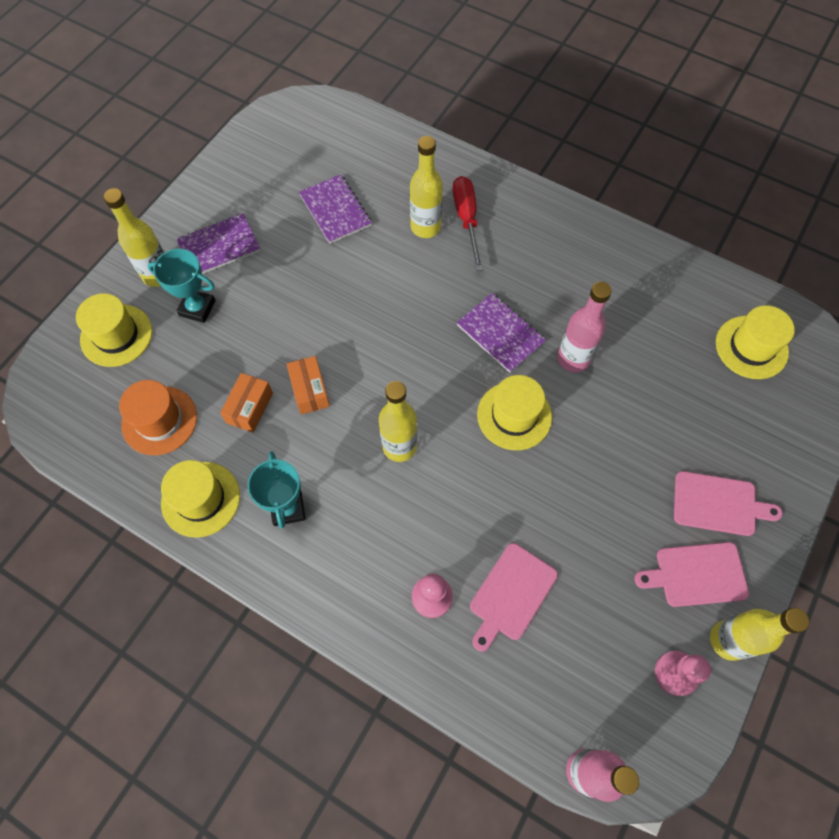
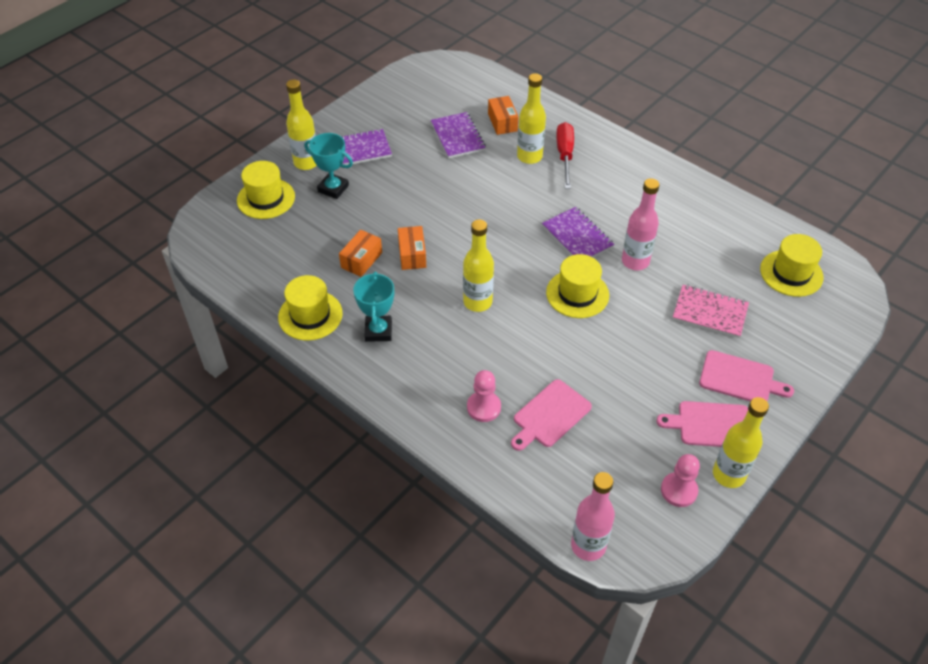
camera: 10 degrees right, 15 degrees down
orange hat [119,380,197,455] -> none
none -> orange box [488,96,518,135]
none -> pink notebook [672,285,749,338]

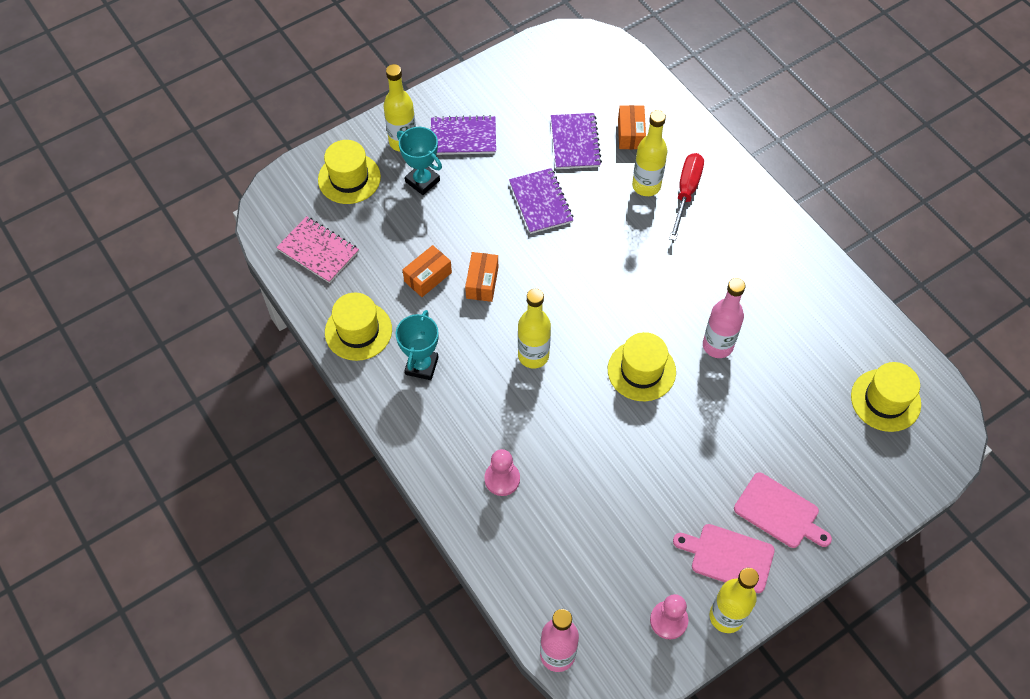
camera: 15 degrees right, 10 degrees up
pink cutting board [511,379,592,451] -> none
purple notebook [542,207,614,257] -> purple notebook moved to [509,168,574,234]
pink notebook [672,285,749,338] -> pink notebook moved to [276,216,359,283]

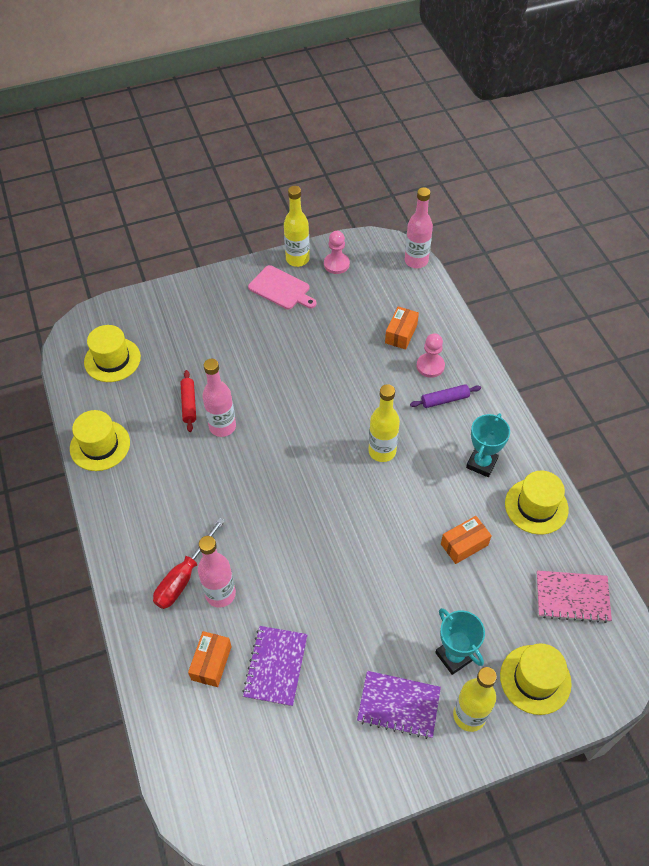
camera: 165 degrees left, 5 degrees down
pink notebook [276,216,359,283] -> pink notebook turned 45 degrees counterclockwise [536,570,612,623]
orange box [465,252,498,302] -> orange box moved to [385,306,419,350]
purple notebook [509,168,574,234] -> none
yellow hat [608,332,676,401] -> yellow hat moved to [70,410,130,471]
yellow bottle [632,110,667,196] -> pink bottle [198,536,236,608]
pink cutting board [734,472,832,548] -> none
none -> red rolling pin [180,370,196,432]
none -> purple rolling pin [410,384,481,408]

